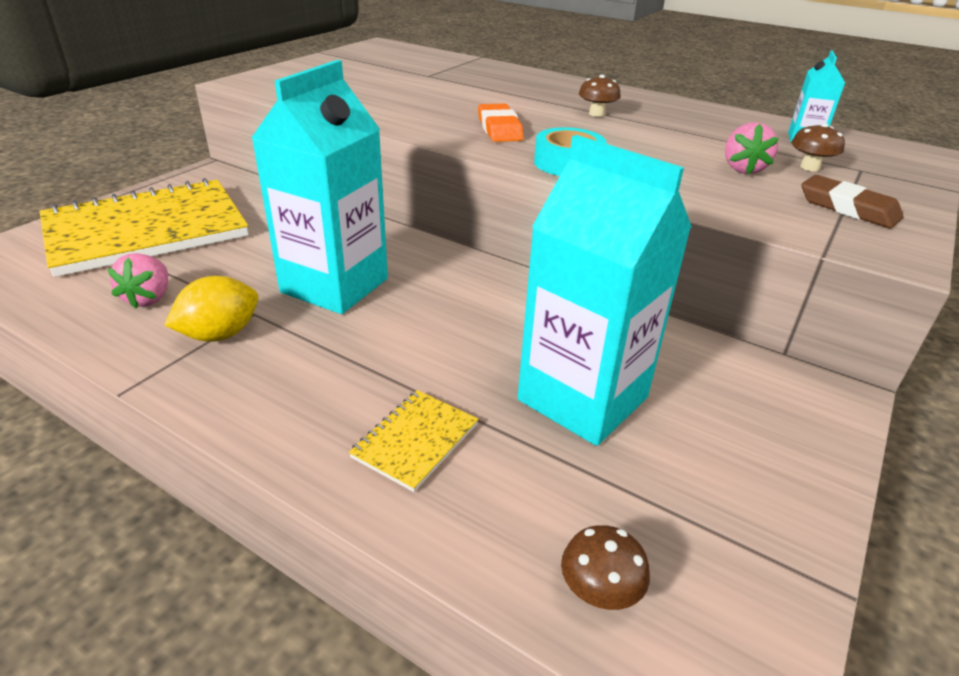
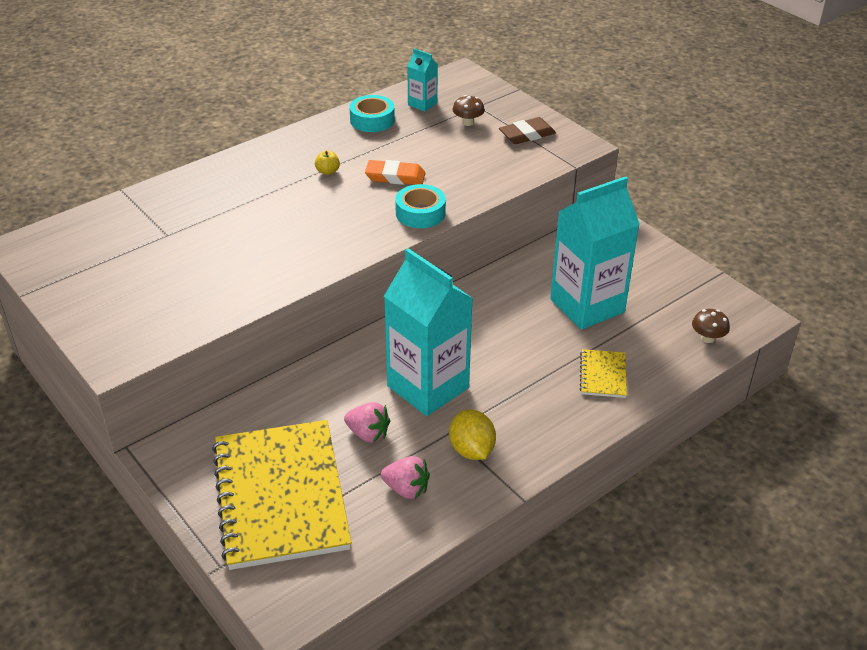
camera: 70 degrees left, 5 degrees up
yellow notebook [349,390,479,492] -> yellow notebook turned 45 degrees clockwise [580,349,627,398]
orange eraser [478,104,524,142] -> orange eraser moved to [365,160,425,185]
brown mushroom [579,75,621,117] -> yellow apple [315,151,340,175]
pink strawberry [725,122,779,175] -> pink strawberry moved to [344,402,390,443]
none -> turquoise tape [349,95,395,132]

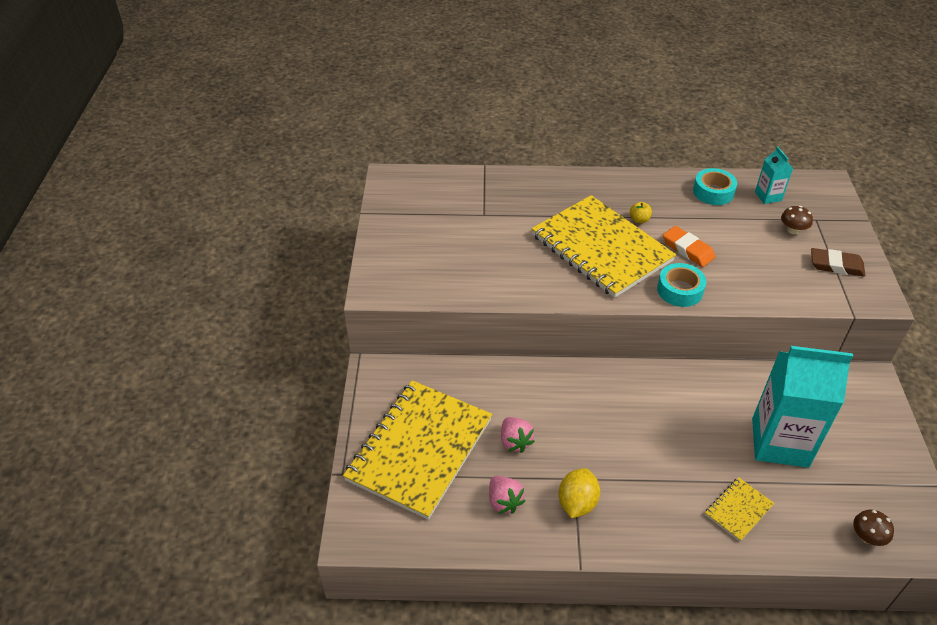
camera: 40 degrees right, 5 degrees up
turquoise carton [384,248,473,416] -> none
none -> yellow notebook [531,195,676,298]

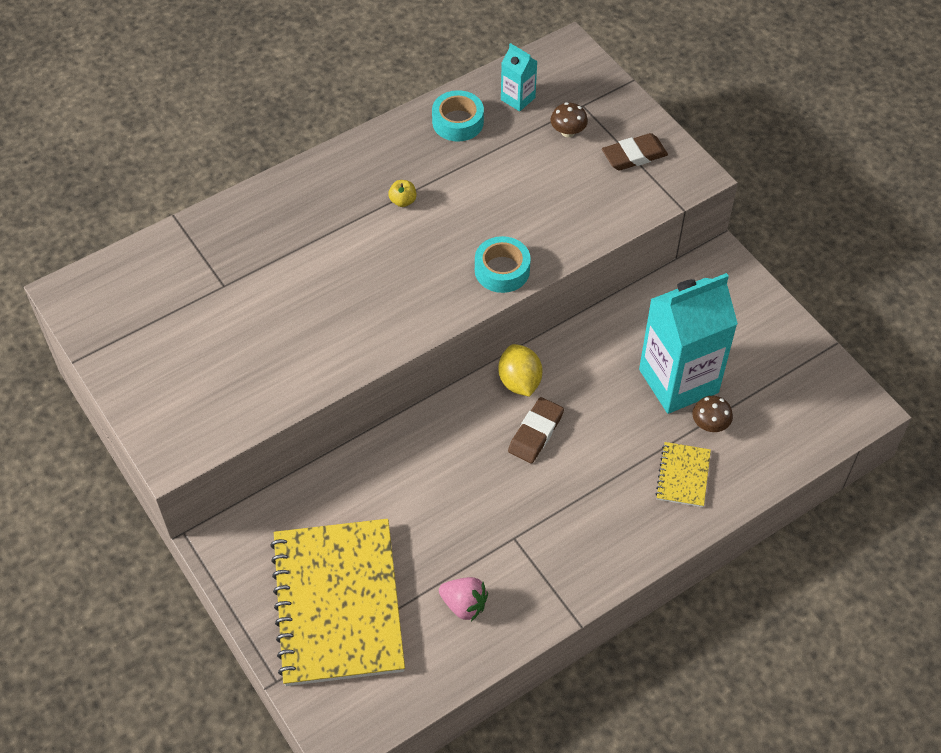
camera: 35 degrees left, 10 degrees up
pink strawberry [501,417,535,453] -> none
yellow notebook [531,195,676,298] -> none
yellow lemon [558,468,600,518] -> yellow lemon moved to [498,344,543,397]
orange eraser [663,226,716,267] -> none
brown mushroom [853,510,894,546] -> brown mushroom moved to [692,396,733,432]
none -> brown eraser [508,397,564,463]

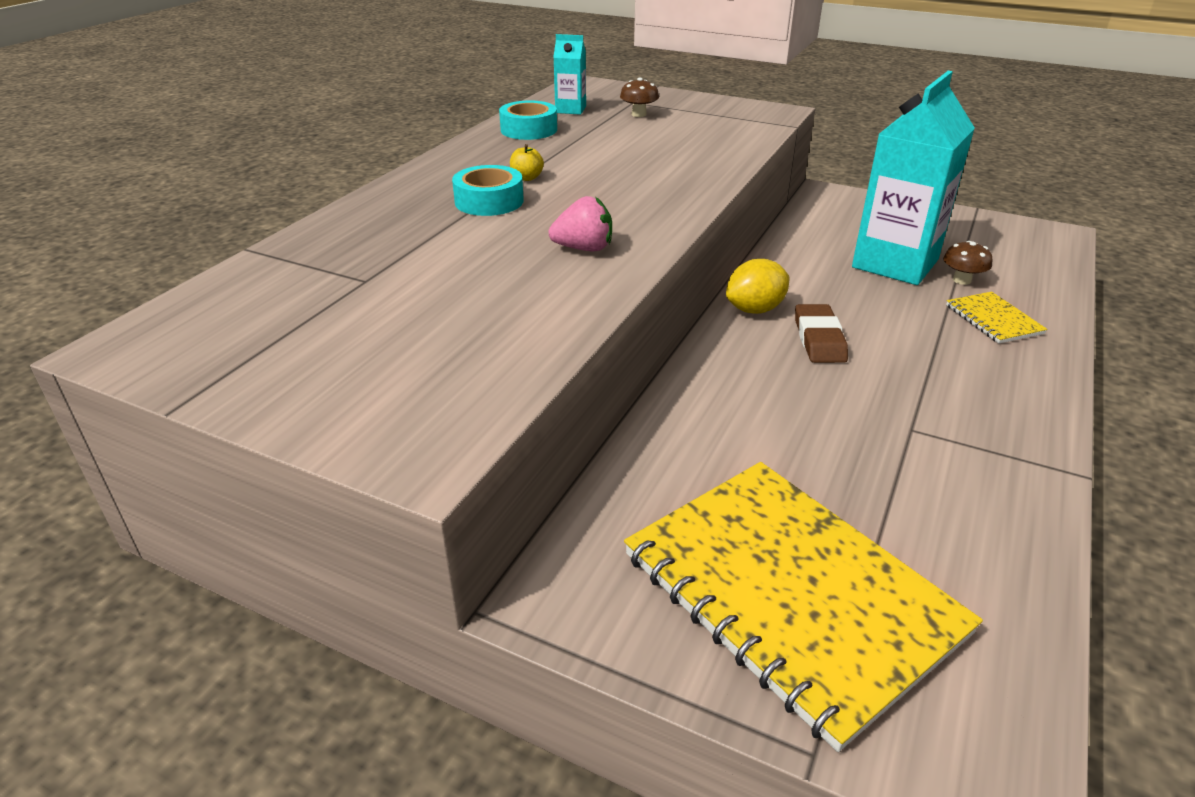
camera: 30 degrees left, 20 degrees down
pink strawberry [439,577,488,621] -> pink strawberry moved to [548,196,612,251]
turquoise tape [475,236,531,293] -> turquoise tape moved to [452,165,524,216]
yellow lemon [498,344,543,397] -> yellow lemon turned 75 degrees counterclockwise [726,259,790,314]
brown eraser [602,133,668,171] -> none

